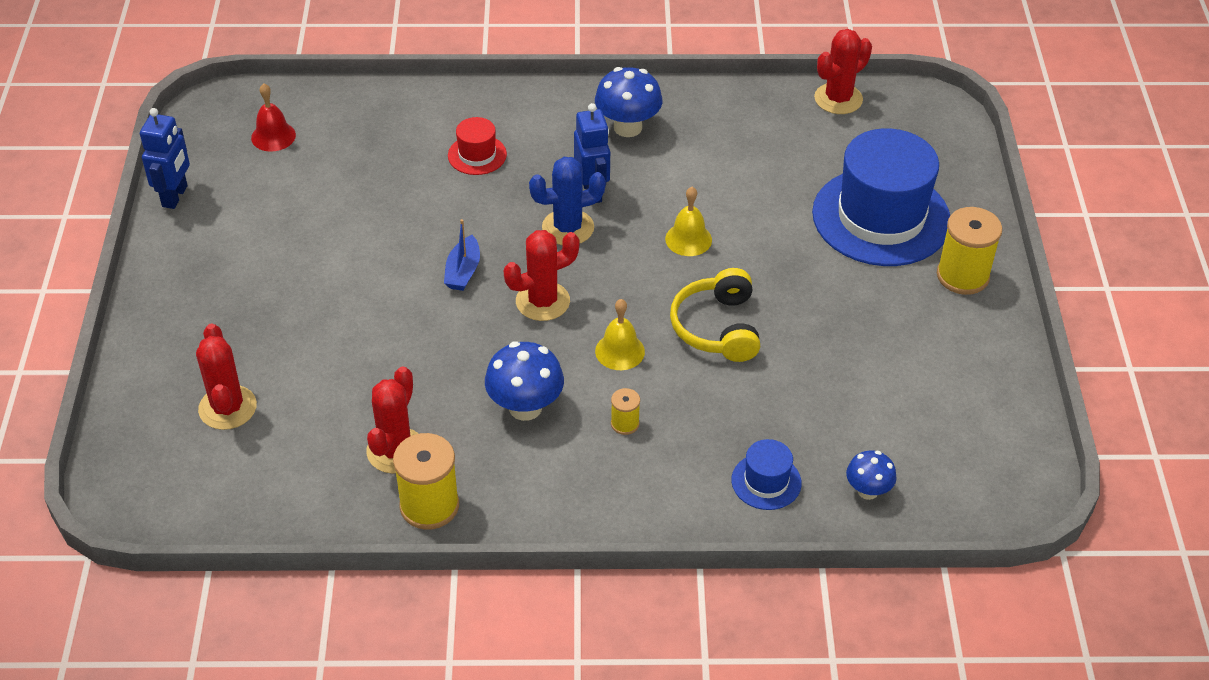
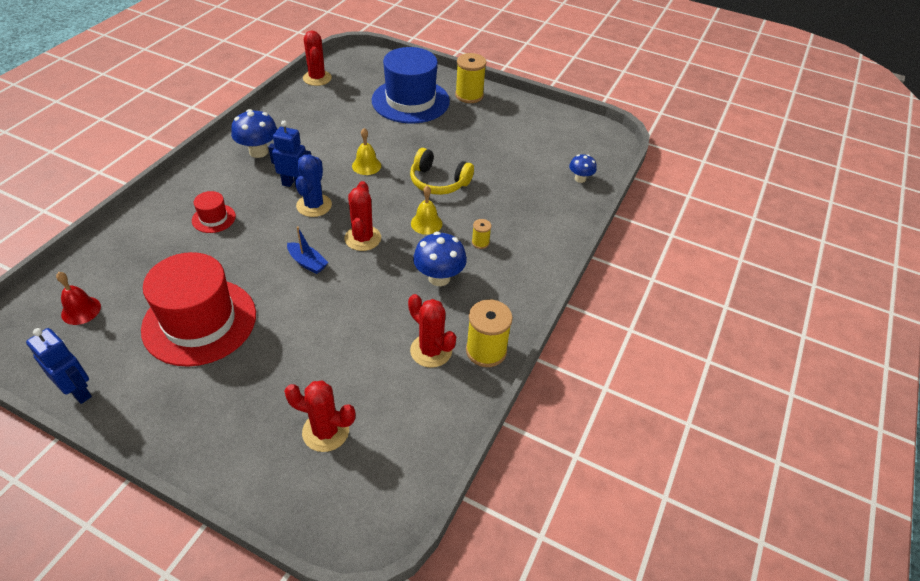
camera: 65 degrees left, 0 degrees up
blue hat [731,439,802,510] -> none
none -> red hat [141,252,256,367]

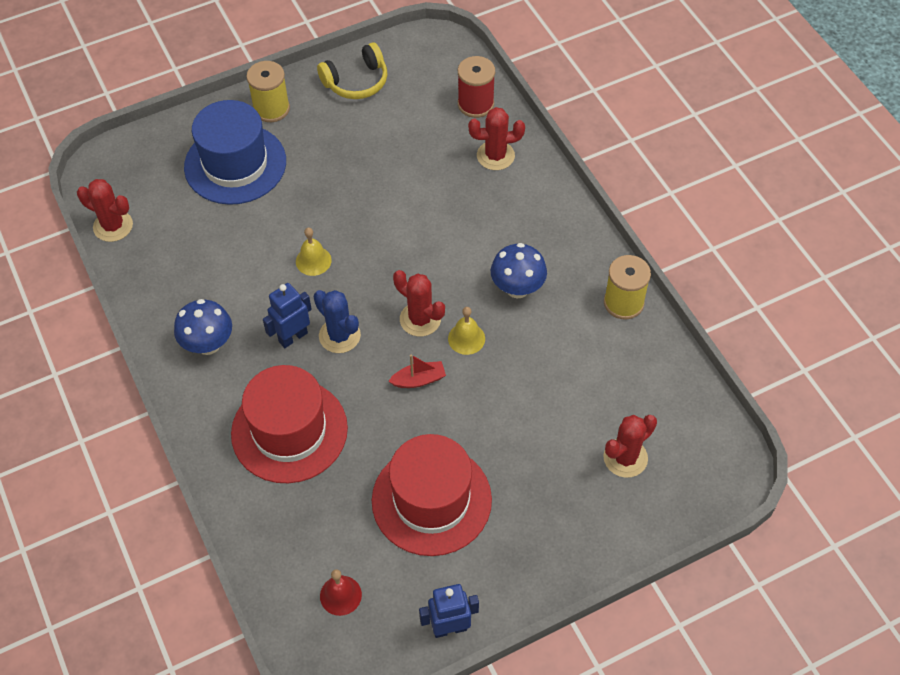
camera: 50 degrees left, 10 degrees up
red hat [192,191,236,233] -> red hat [231,365,348,483], size x2.26
blue boat [287,226,328,274] -> red boat [388,354,446,388]
red cactus [408,294,456,368] -> red cactus moved to [468,107,525,170]
yellow headphones [410,148,474,195] -> yellow headphones moved to [317,42,387,99]
yellow bell [411,186,442,235] -> yellow bell moved to [448,307,485,355]
yellow spool [472,219,491,249] -> none
blue mushroom [569,154,597,183] -> red spool [458,56,495,118]

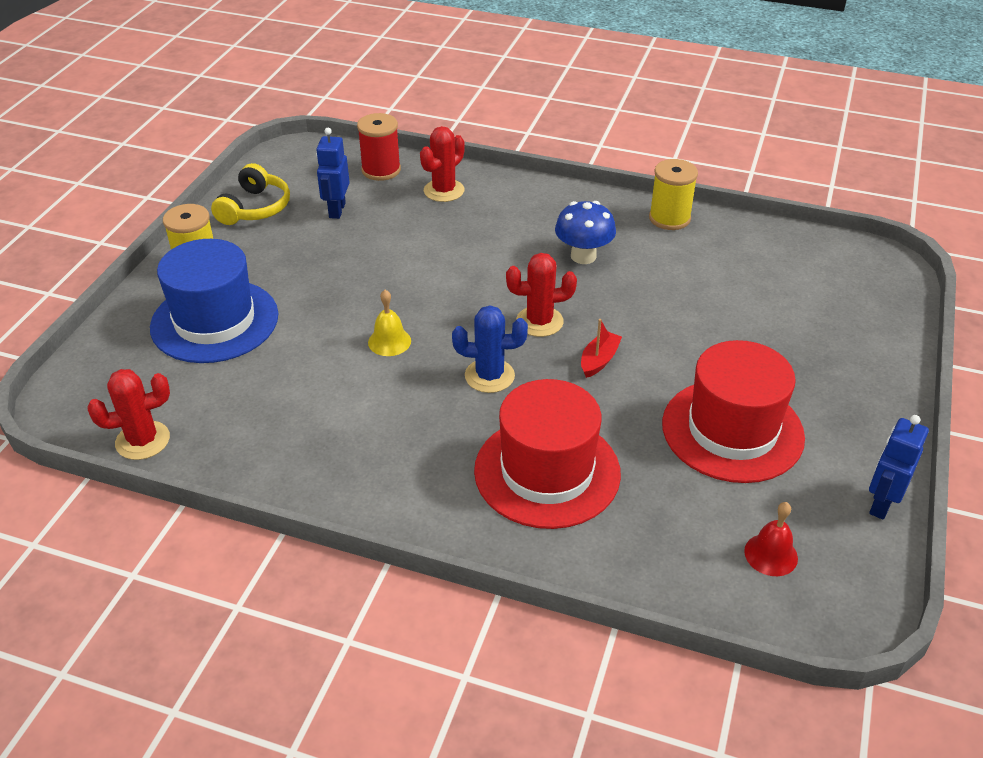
camera: 45 degrees left, 15 degrees down
blue mushroom [174,299,232,355] -> none
blue robot [263,283,312,348] -> blue robot moved to [316,128,350,219]
yellow bell [448,307,485,355] -> none
red cactus [603,415,657,478] -> none

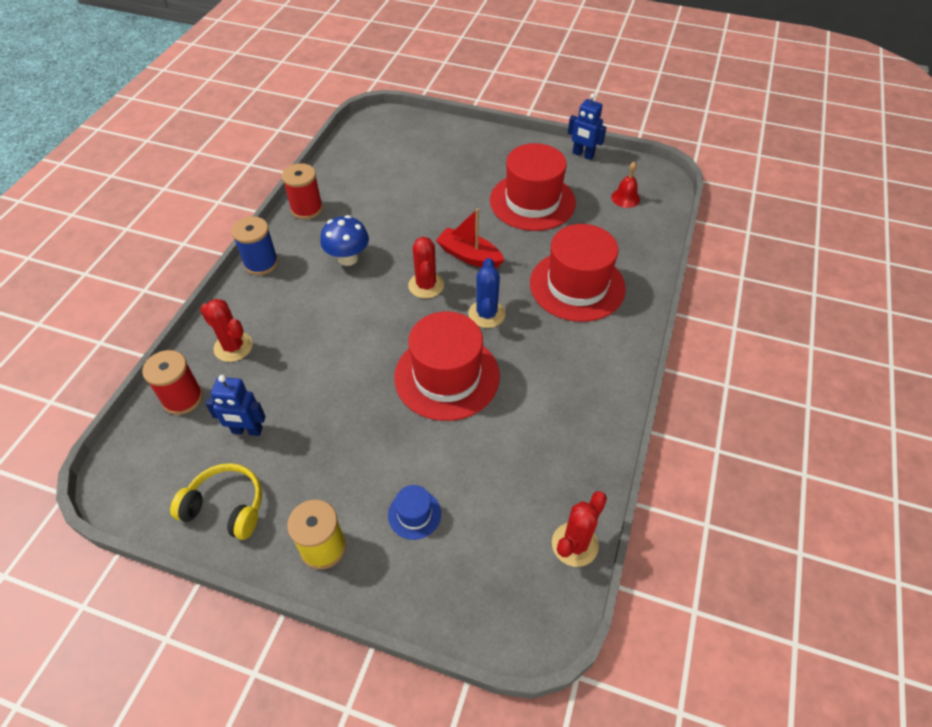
camera: 90 degrees left, 10 degrees up
red cactus [87,369,170,460] -> red cactus turned 60 degrees clockwise [552,491,607,567]
blue hat [150,239,278,363] -> blue hat [388,485,441,540], size x0.44
yellow bell [368,290,411,356] -> red hat [394,312,500,421]
red boat [581,319,622,378] -> red boat [436,208,504,268], size x1.56
yellow spool [649,159,698,230] -> red spool [282,163,323,220]
none -> blue spool [231,216,278,275]

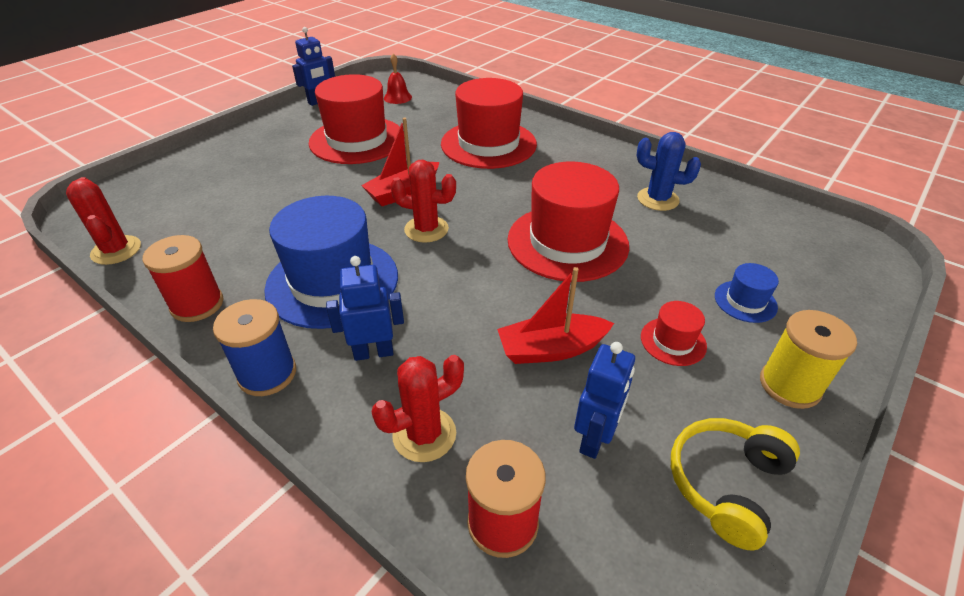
camera: 70 degrees left, 10 degrees down
blue mushroom [320,215,369,266] -> blue hat [264,196,398,329]
blue cactus [468,258,505,328] -> blue cactus moved to [637,132,701,211]
red cactus [552,491,607,567] -> red cactus moved to [66,177,141,265]
none -> blue robot [326,256,404,361]
none -> red boat [497,267,614,364]
none -> red hat [641,301,707,366]

